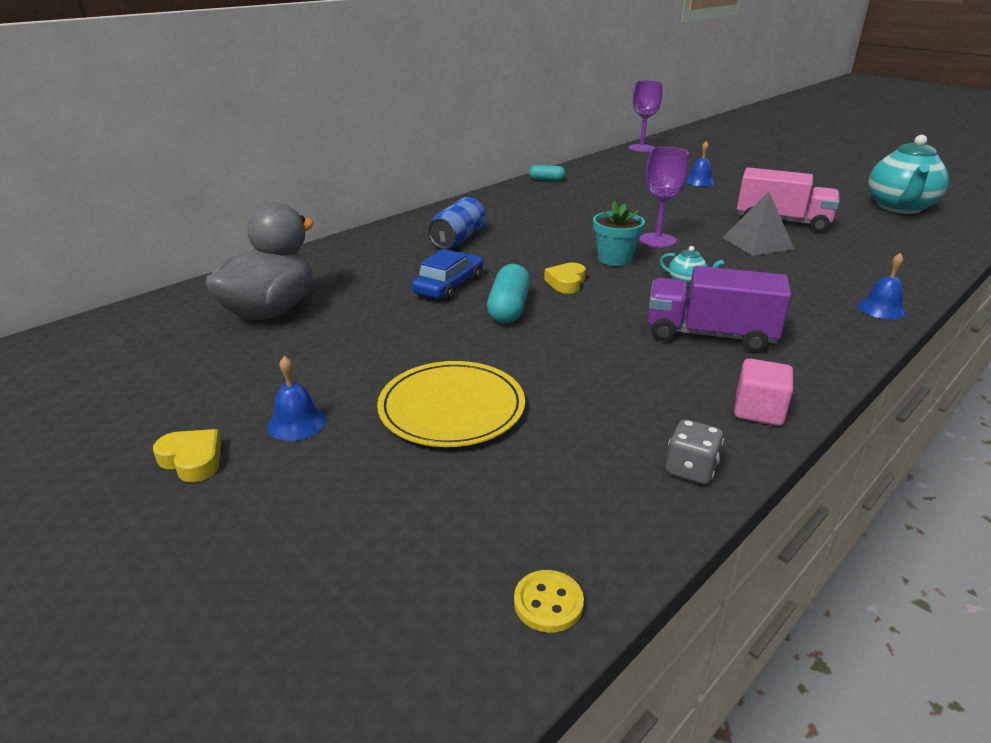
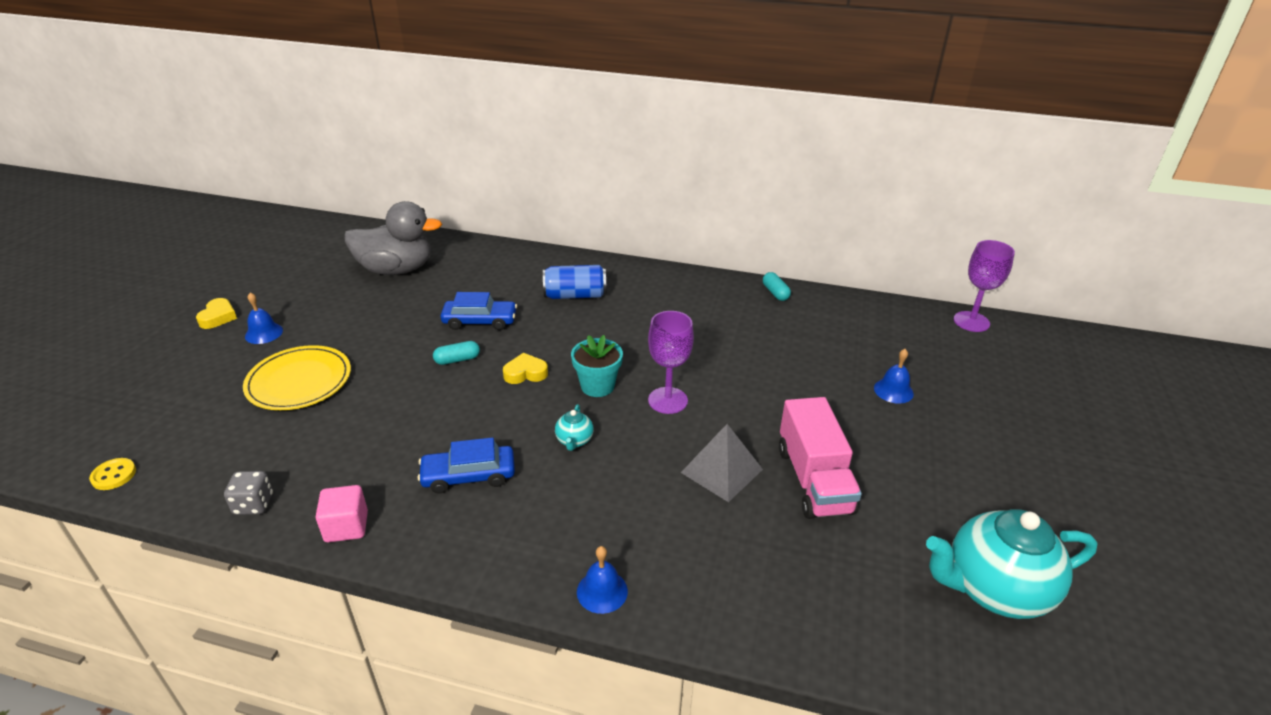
camera: 60 degrees right, 5 degrees up
turquoise capsule [487,264,530,323] -> turquoise capsule [433,341,480,365], size x0.61
purple truck [648,266,792,352] -> blue car [418,438,515,494]

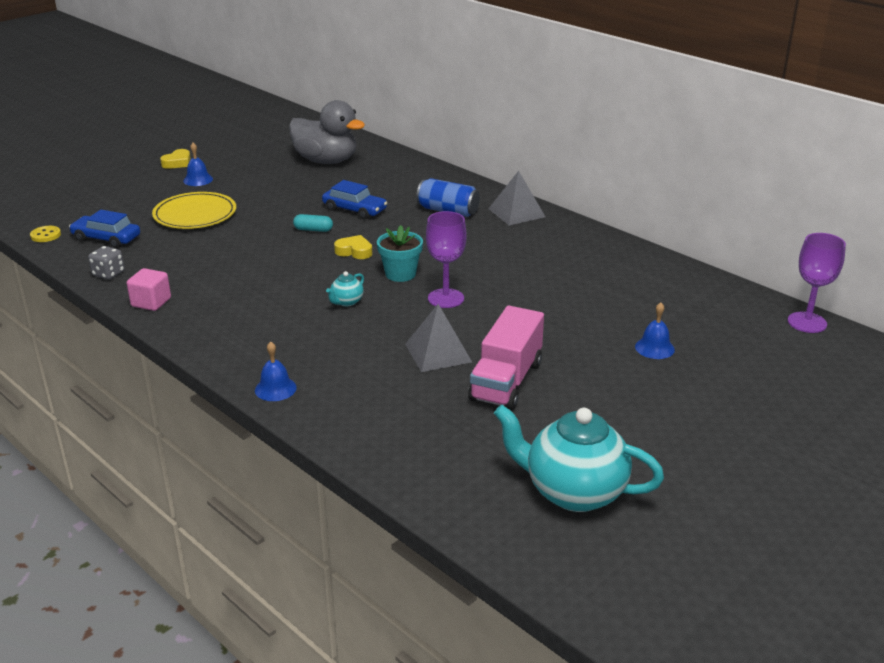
camera: 30 degrees right, 5 degrees down
blue car [418,438,515,494] -> blue car moved to [69,210,140,248]
turquoise capsule [763,272,791,301] -> none
none -> grey pyramid [488,171,545,225]

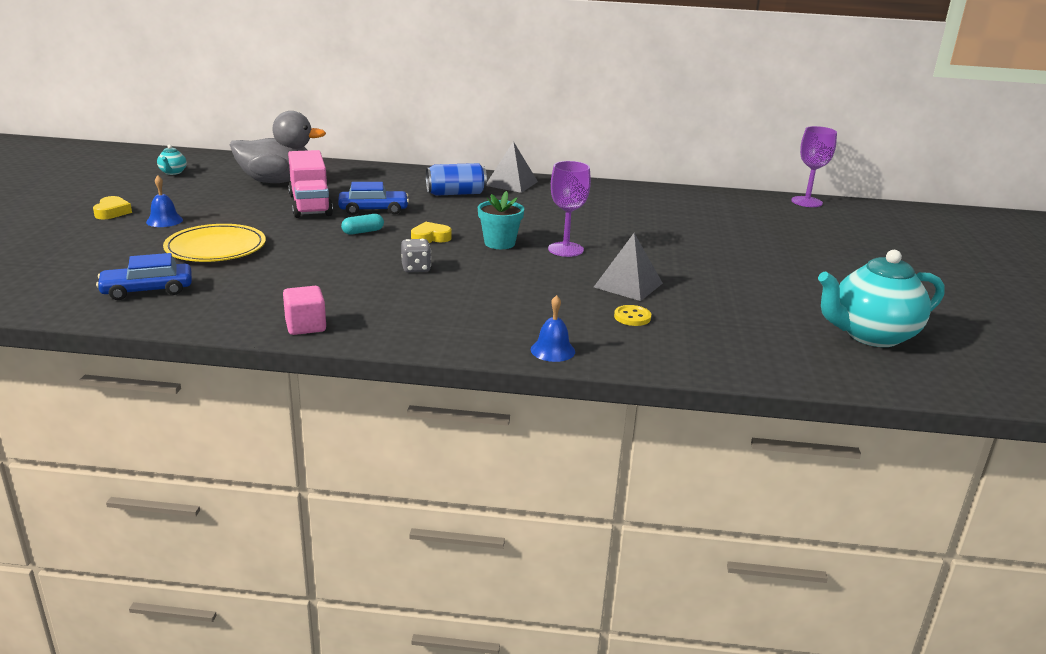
camera: 40 degrees left, 5 degrees down
yellow button [30,226,61,242] -> yellow button moved to [614,305,651,326]
grey dice [88,246,125,280] -> grey dice moved to [401,239,431,273]
turquoise teapot [326,271,364,306] -> turquoise teapot moved to [157,145,187,175]
pink truck [468,305,544,410] -> pink truck moved to [288,150,333,218]
blue bell [635,303,675,359] -> none

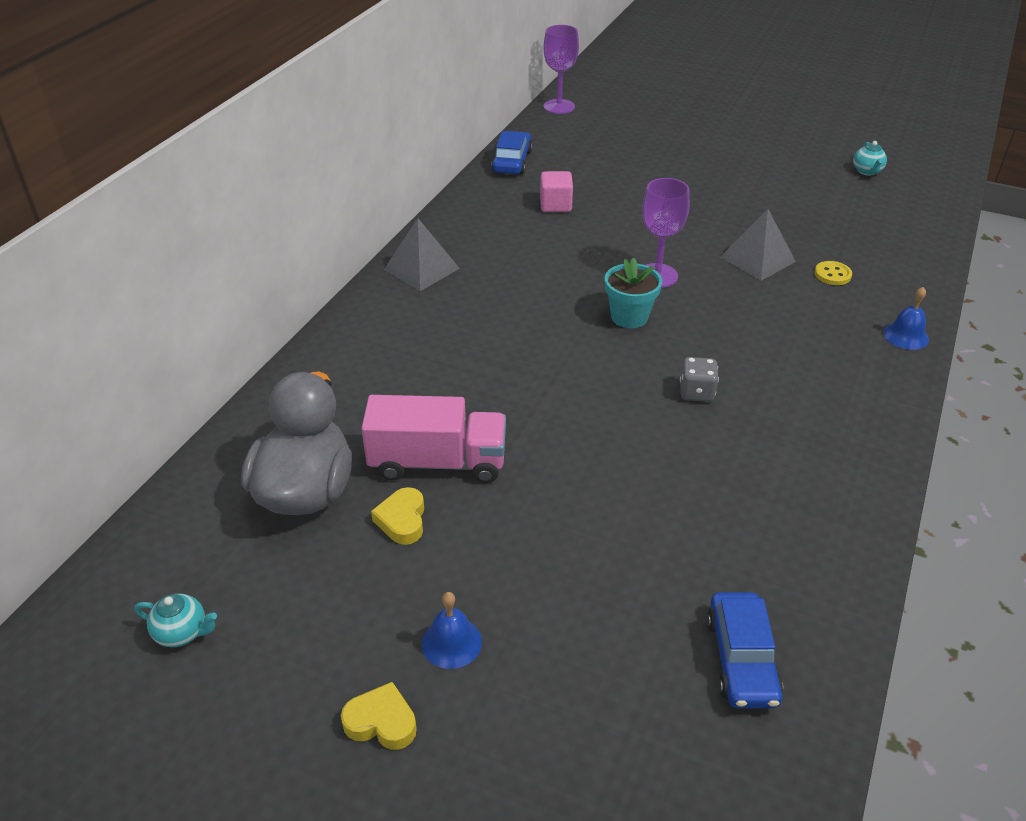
camera: 70 degrees left, 15 degrees up
yellow plate [163,224,266,262] -> none
pink cube [283,286,326,335] -> pink cube moved to [540,171,573,212]
blue car [338,182,409,215] -> blue car moved to [491,131,533,174]
turquoise capsule [341,214,384,235] -> none
yellow heart [411,222,452,243] -> yellow heart moved to [371,487,424,545]
blue can [426,163,487,196] -> none
turquoise teapot [818,250,945,347] -> turquoise teapot [853,141,887,176], size x0.43

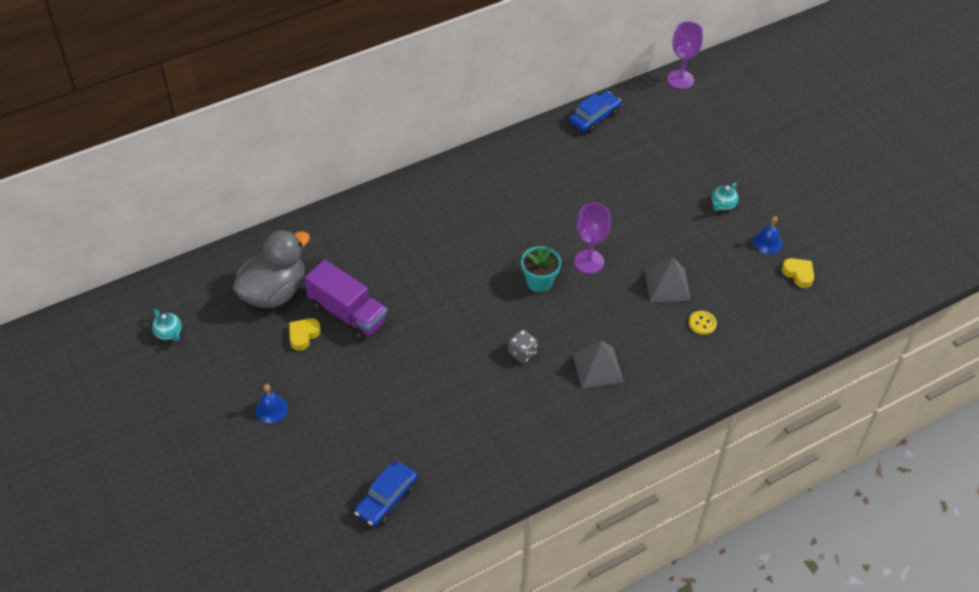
camera: 35 degrees right, 10 degrees up
yellow heart [341,682,417,750] -> yellow heart moved to [782,258,814,288]
pink truck [361,395,506,483] -> purple truck [304,260,387,341]
grey pyramid [384,218,460,291] -> grey pyramid moved to [572,341,624,388]
pink cube [540,171,573,212] -> none
turquoise teapot [853,141,887,176] -> turquoise teapot moved to [712,183,738,211]
blue bell [883,287,929,350] -> blue bell moved to [753,216,783,254]

